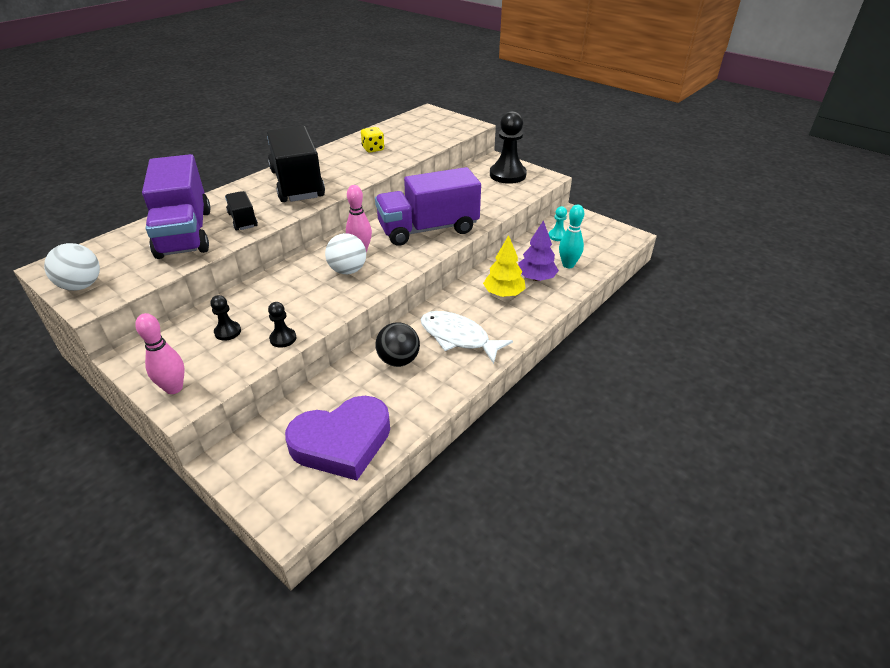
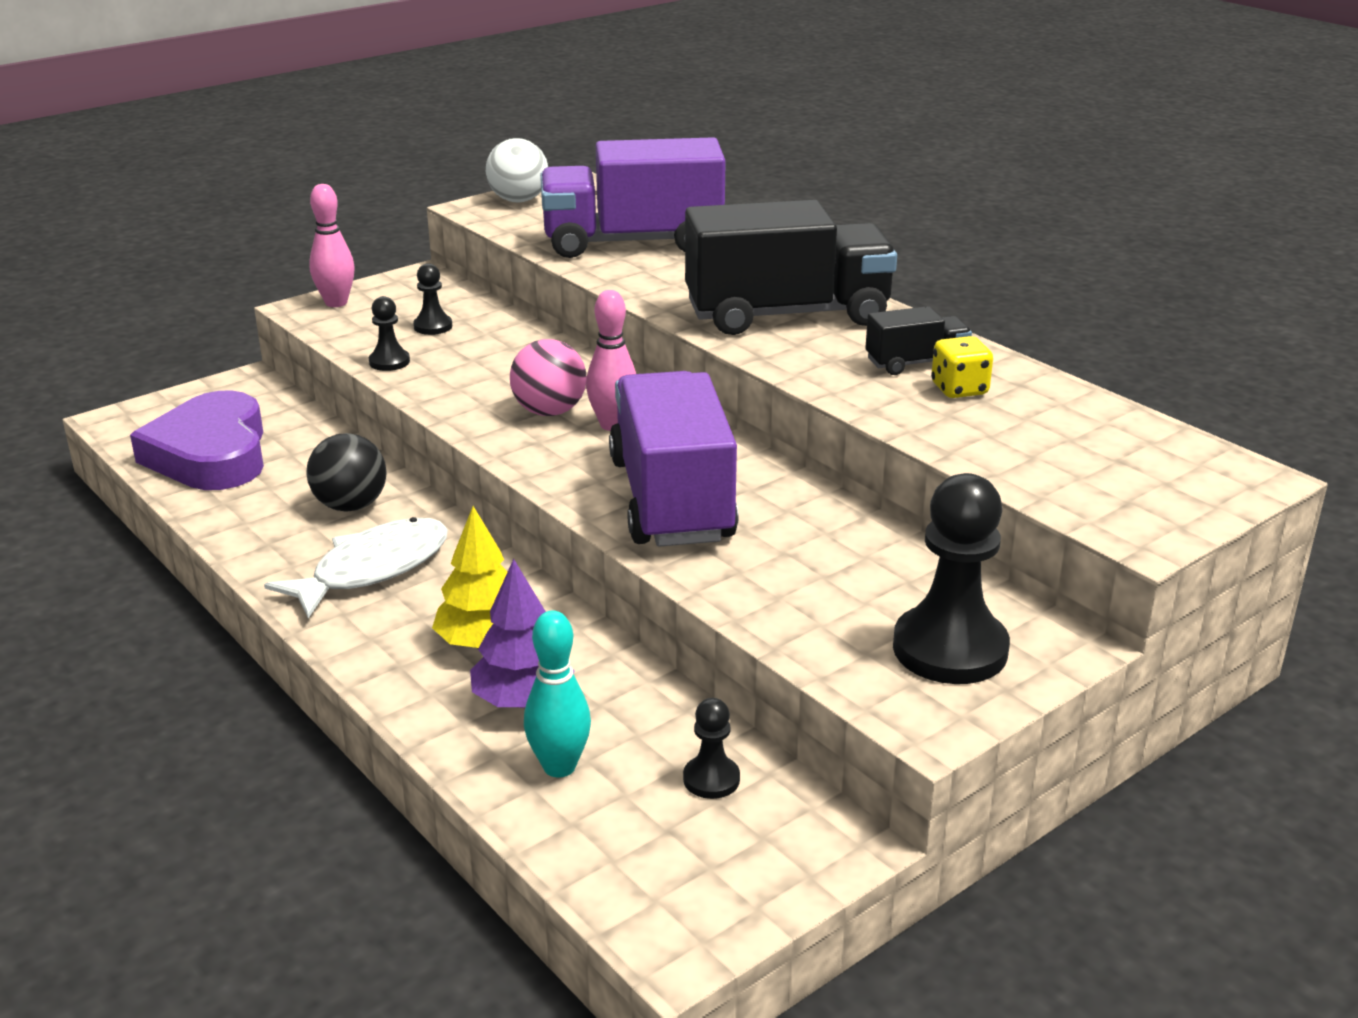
camera: 100 degrees right, 10 degrees down
black truck [225,191,258,231] -> black truck moved to [865,306,972,375]
white ball [325,233,366,274] -> pink ball [510,339,587,416]
turquoise pawn [549,206,567,241] -> black pawn [683,698,740,799]

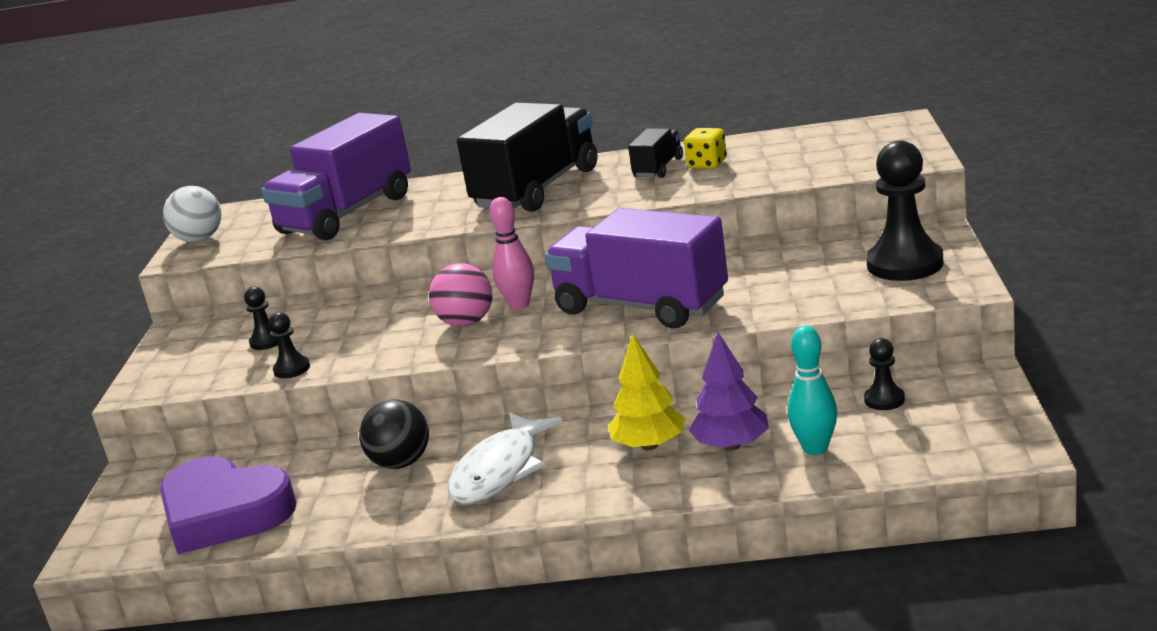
camera: 45 degrees left, 5 degrees down
white fish [264,517,448,618] -> white fish turned 150 degrees counterclockwise [448,412,563,504]
pink bowling pin [309,184,355,307] -> none

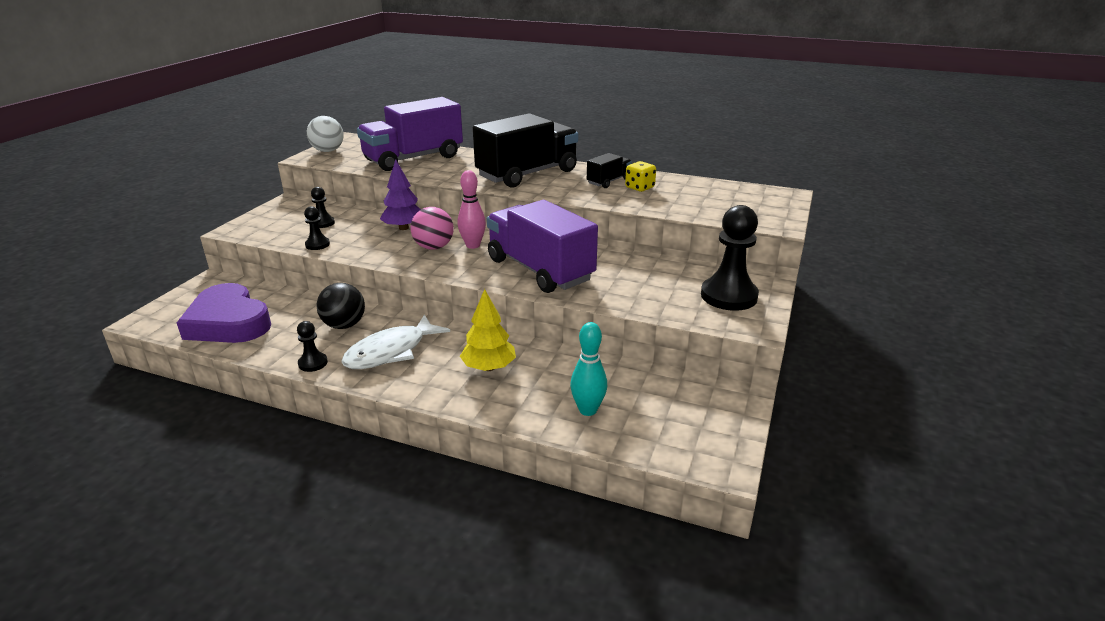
camera: 15 degrees right, 5 degrees up
purple tree [689,332,769,450] -> purple tree moved to [380,159,421,230]
black pawn [864,338,905,410] -> black pawn moved to [297,321,328,372]

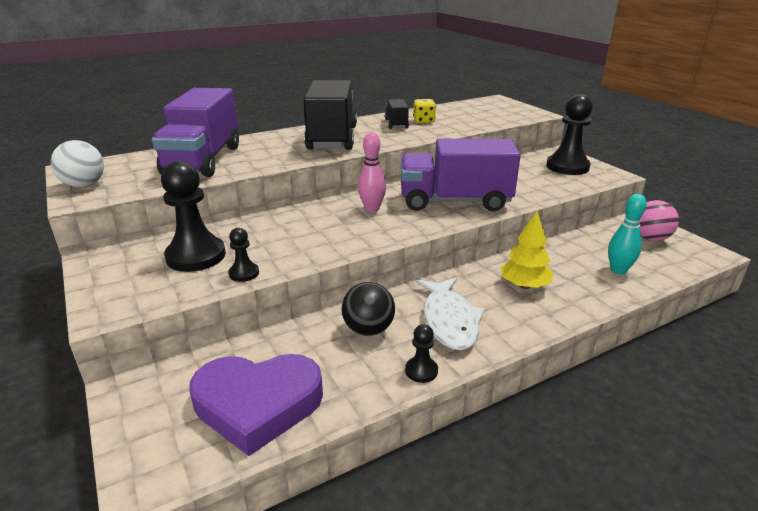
camera: 50 degrees left, 0 degrees up
black pawn [311,187,335,228] -> black pawn [161,161,226,272], size x2.06
purple tree [380,159,421,230] -> none
pink ball [411,207,454,250] -> pink ball moved to [639,200,679,241]

